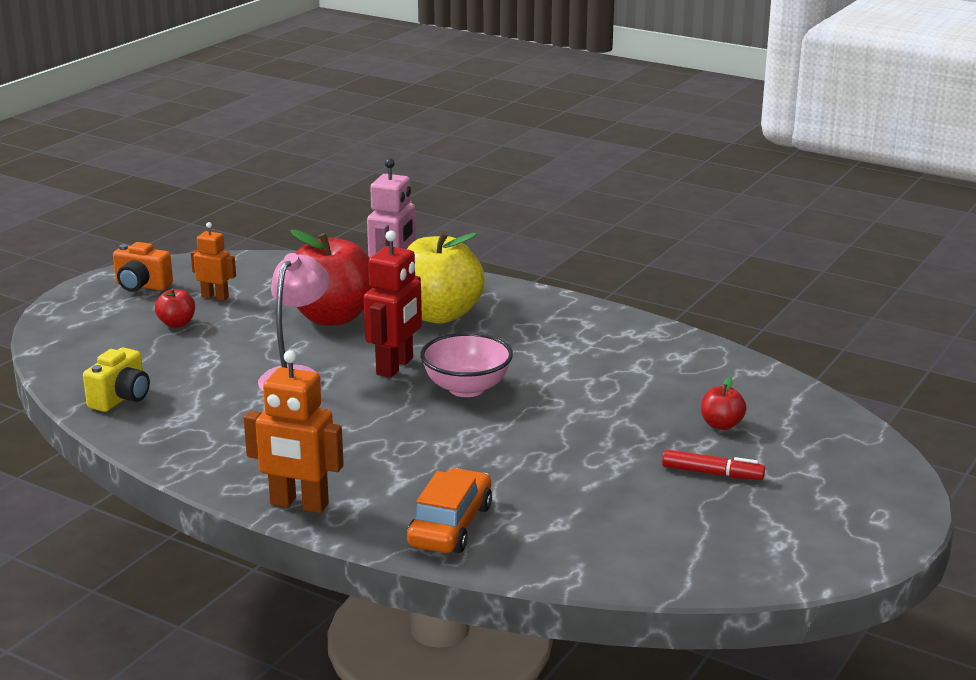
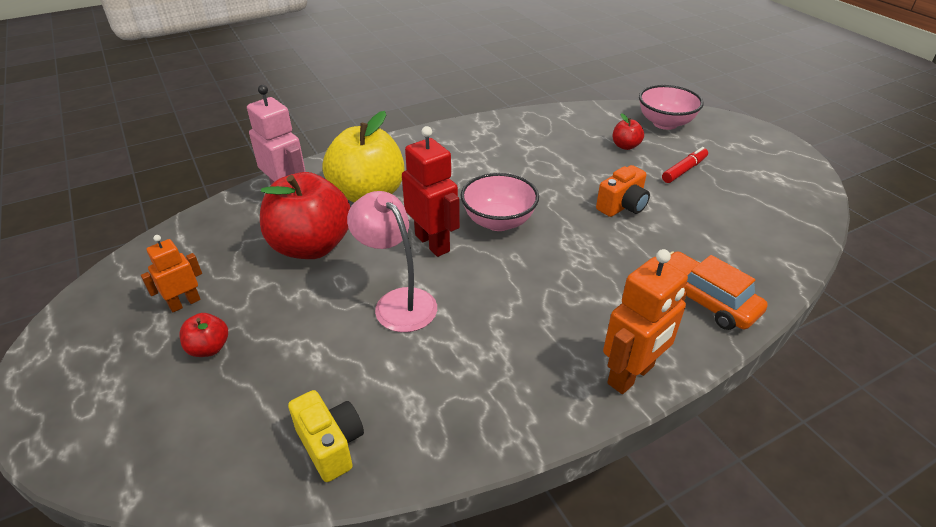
camera: 60 degrees left, 15 degrees up
orange camera [113,242,173,291] -> orange camera moved to [596,165,650,217]
none -> pink bowl [639,85,704,130]

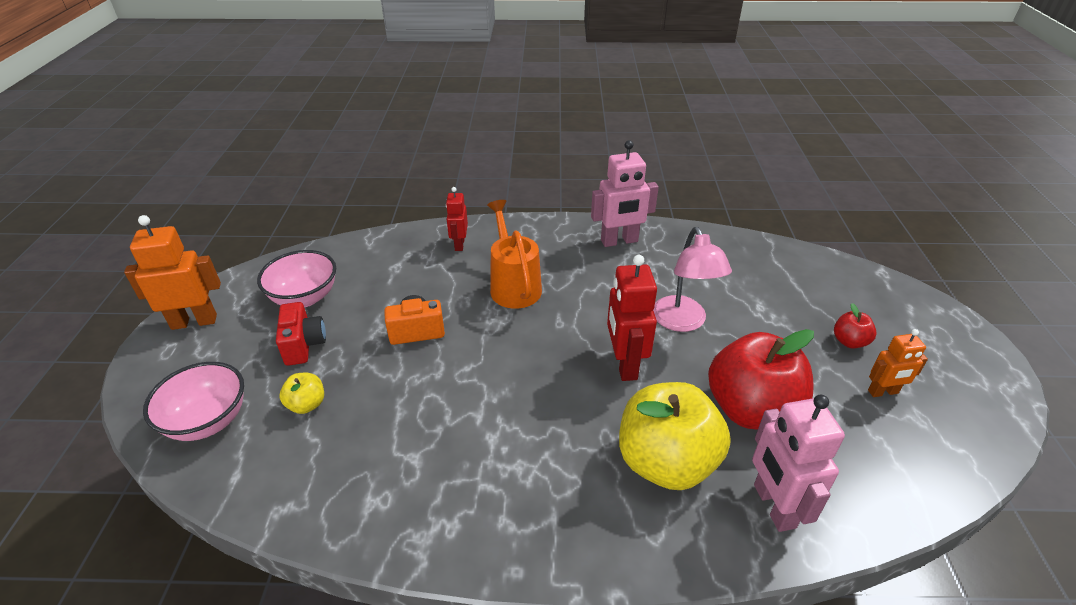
camera: 150 degrees left, 0 degrees up
yellow camera [288,390,364,482] -> none
pink bowl [461,173,539,231] -> pink bowl moved to [257,250,336,307]
orange robot [603,249,688,394] -> orange robot moved to [124,215,221,330]
red apple [613,113,644,150] -> yellow apple [279,373,324,414]
red marker [662,147,708,183] -> red camera [276,302,326,366]
orange car [667,251,768,330] -> red robot [446,187,468,251]
none -> orange watering can [487,200,542,309]
none -> pink robot [591,140,659,247]

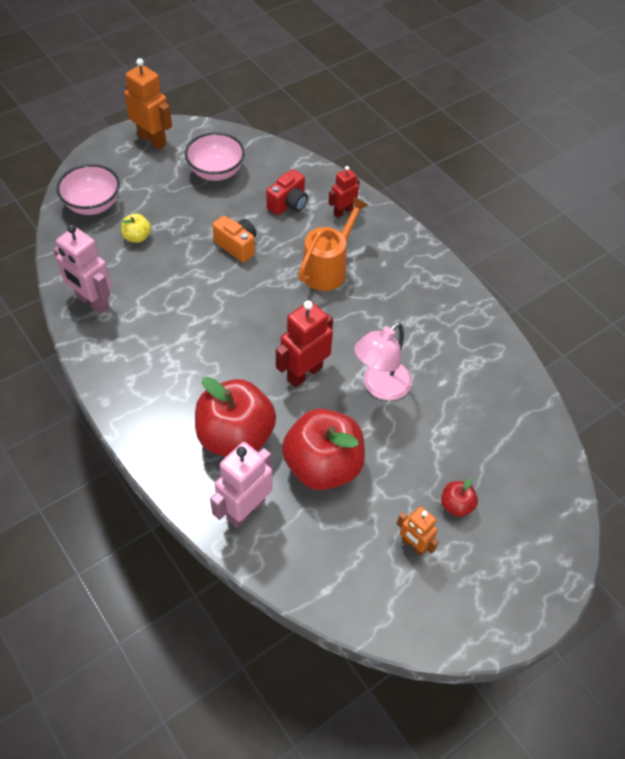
camera: 50 degrees right, 15 degrees up
red camera [276,302,326,366] -> red camera moved to [266,169,308,215]
pink robot [591,140,659,247] -> pink robot moved to [53,224,112,314]
yellow apple [619,382,731,490] -> red apple [195,377,276,457]

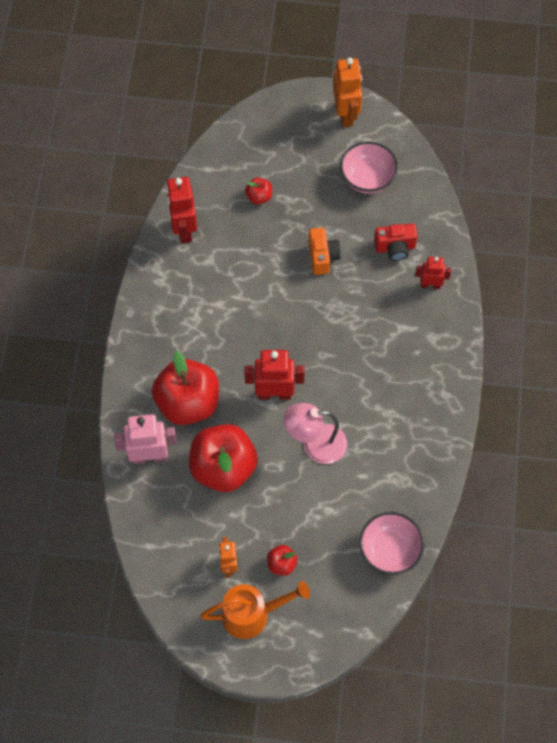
camera: 45 degrees right, 10 degrees up
pink robot [53,224,112,314] -> red robot [166,177,197,243]
pink bowl [56,164,120,215] -> pink bowl moved to [359,512,425,575]
yellow apple [121,213,151,243] -> red apple [245,178,272,204]
orange watering can [298,197,368,291] -> orange watering can moved to [200,581,310,639]

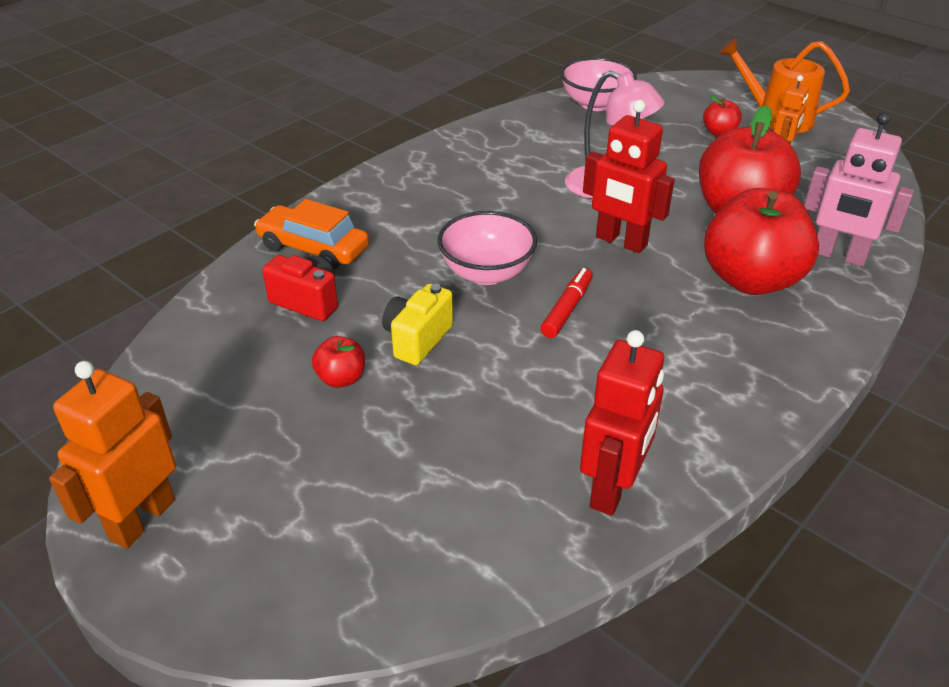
camera: 145 degrees left, 25 degrees down
red apple [245,178,272,204] -> red apple moved to [312,336,365,388]
orange camera [309,228,341,275] -> yellow camera [382,284,453,365]
pink bowl [340,141,398,194] -> pink bowl moved to [438,211,537,285]
red robot [415,257,451,289] -> orange car [254,199,369,270]
none -> red marker [541,268,593,338]

